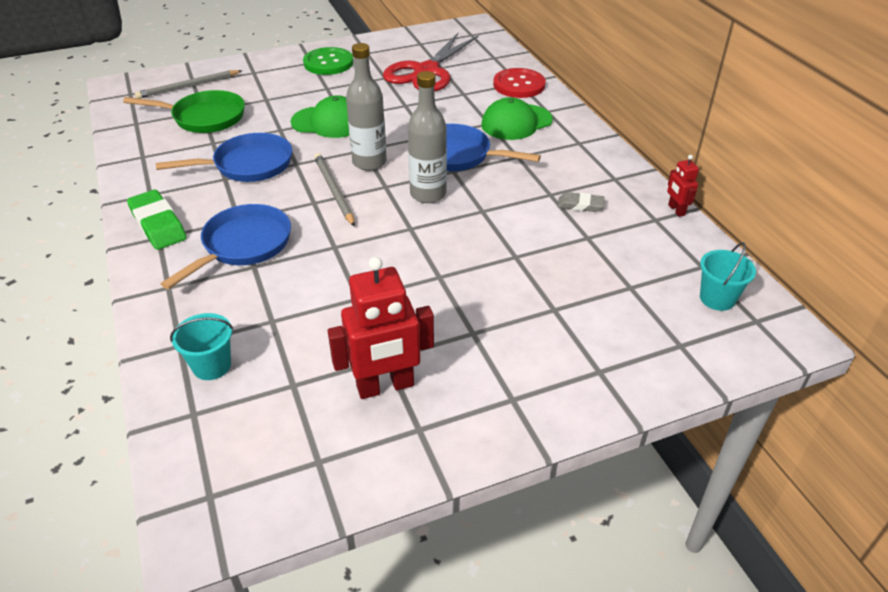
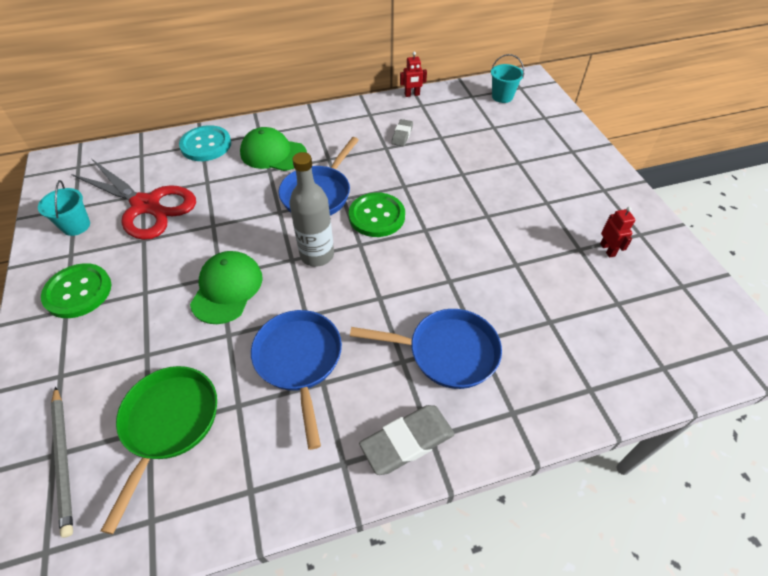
camera: 85 degrees left, 10 degrees up
green eraser [127,190,187,250] -> grey eraser [359,405,455,475]
blue pan [161,204,291,289] -> blue pan turned 150 degrees clockwise [350,309,502,389]
turquoise bucket [170,313,233,380] -> turquoise bucket moved to [38,180,90,236]
grey pencil [314,153,355,227] -> none
red robot [328,257,434,399] -> red robot [600,207,635,258], size x0.50
grey bottle [408,71,447,203] -> green button [349,192,405,237]
green cap [481,97,553,140] -> green cap turned 135 degrees clockwise [240,127,307,171]
red button [493,68,546,98] -> turquoise button [179,125,231,161]

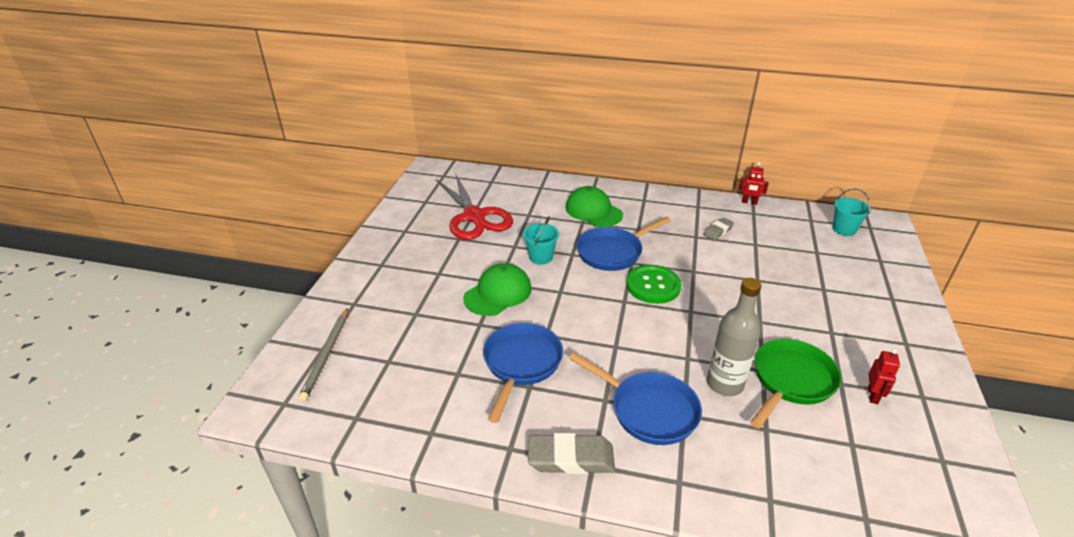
camera: 30 degrees right, 15 degrees down
turquoise bucket [38,180,90,236] -> turquoise bucket moved to [523,216,559,265]
green button [41,263,112,318] -> none
green pan [101,366,217,534] -> green pan moved to [750,339,842,429]
turquoise button [179,125,231,161] -> none
grey bottle [289,152,334,267] -> grey bottle moved to [707,278,761,396]

